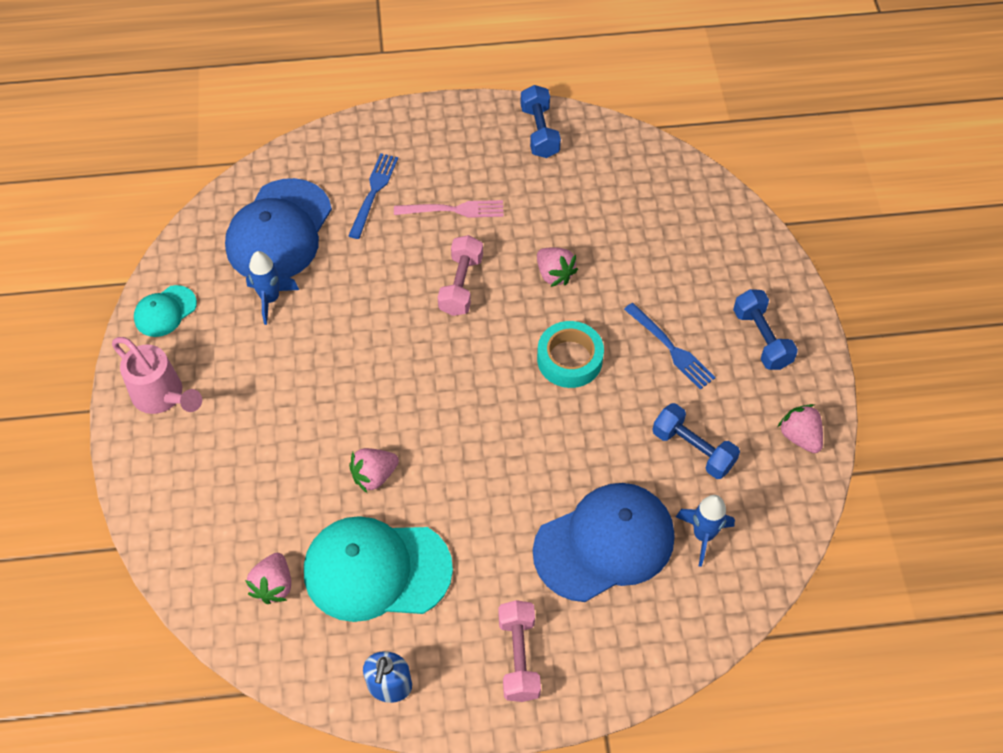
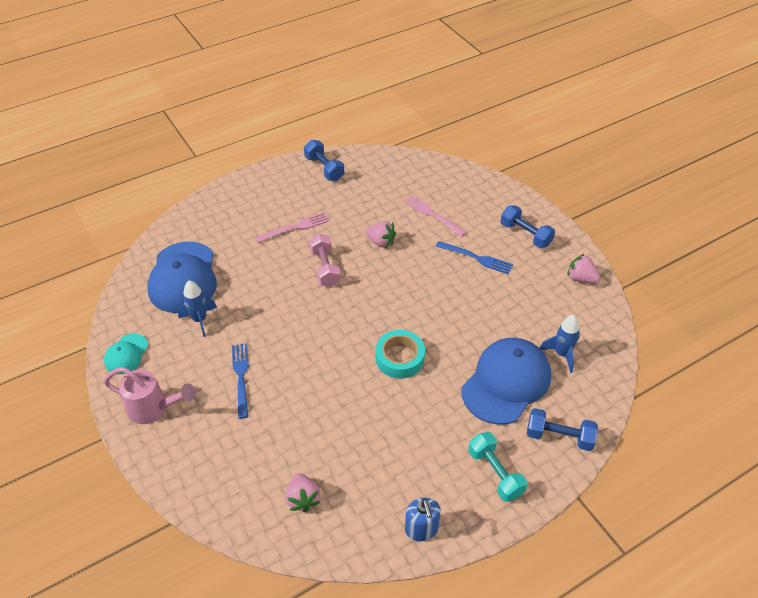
camera: 25 degrees left, 10 degrees down
turquoise cap [304,516,453,622] -> none
blue fork [348,153,398,239] -> blue fork moved to [232,343,249,419]
pink strawberry [349,448,399,493] -> none
pink dumbbell [498,600,541,702] -> turquoise dumbbell [468,432,527,502]
turquoise tape [537,321,604,388] -> turquoise tape moved to [375,330,425,379]
blue dumbbell [652,403,740,479] -> blue dumbbell moved to [527,408,598,451]
none -> pink fork [403,195,466,237]

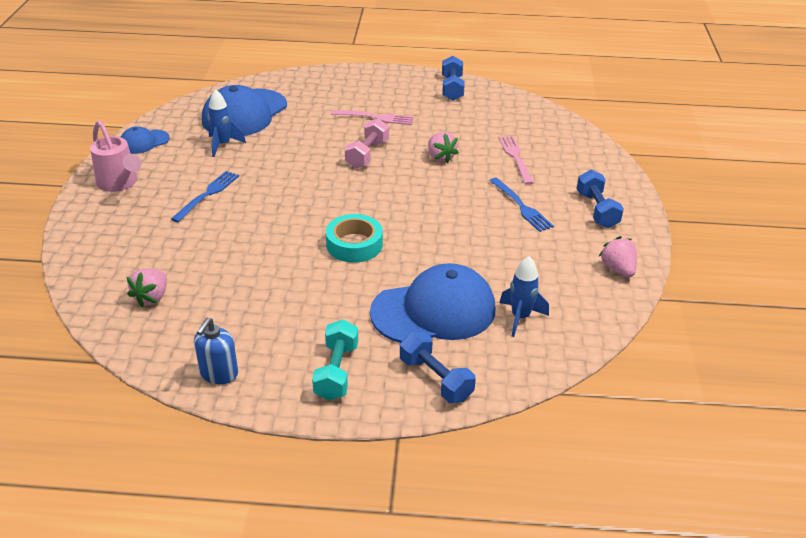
camera: 35 degrees right, 10 degrees down
turquoise cap [104,333,148,374] -> blue cap [121,126,170,154]

